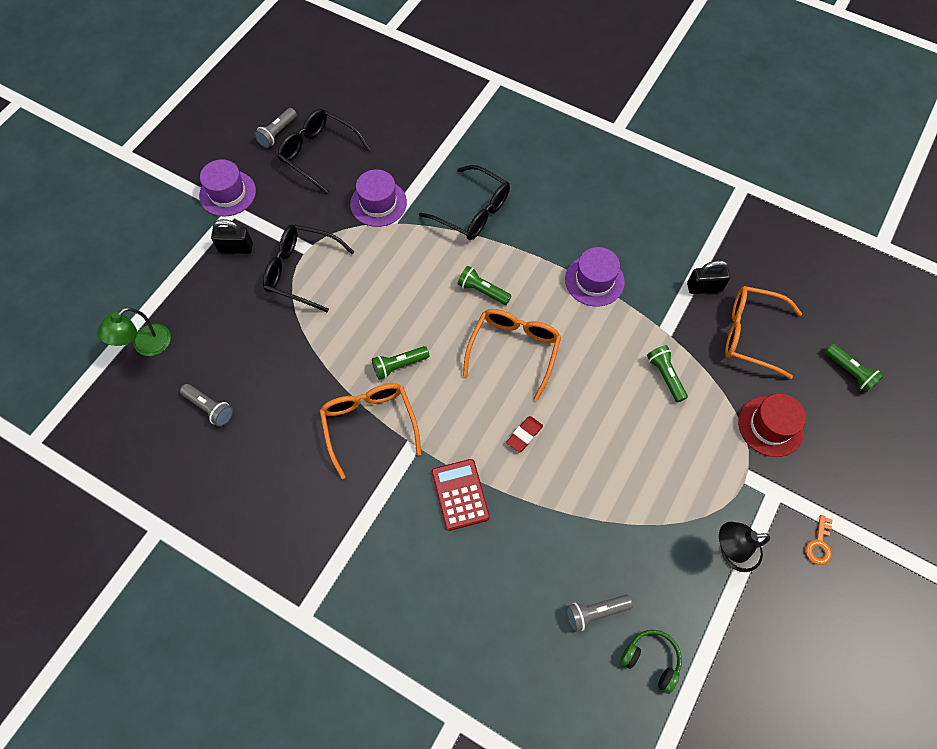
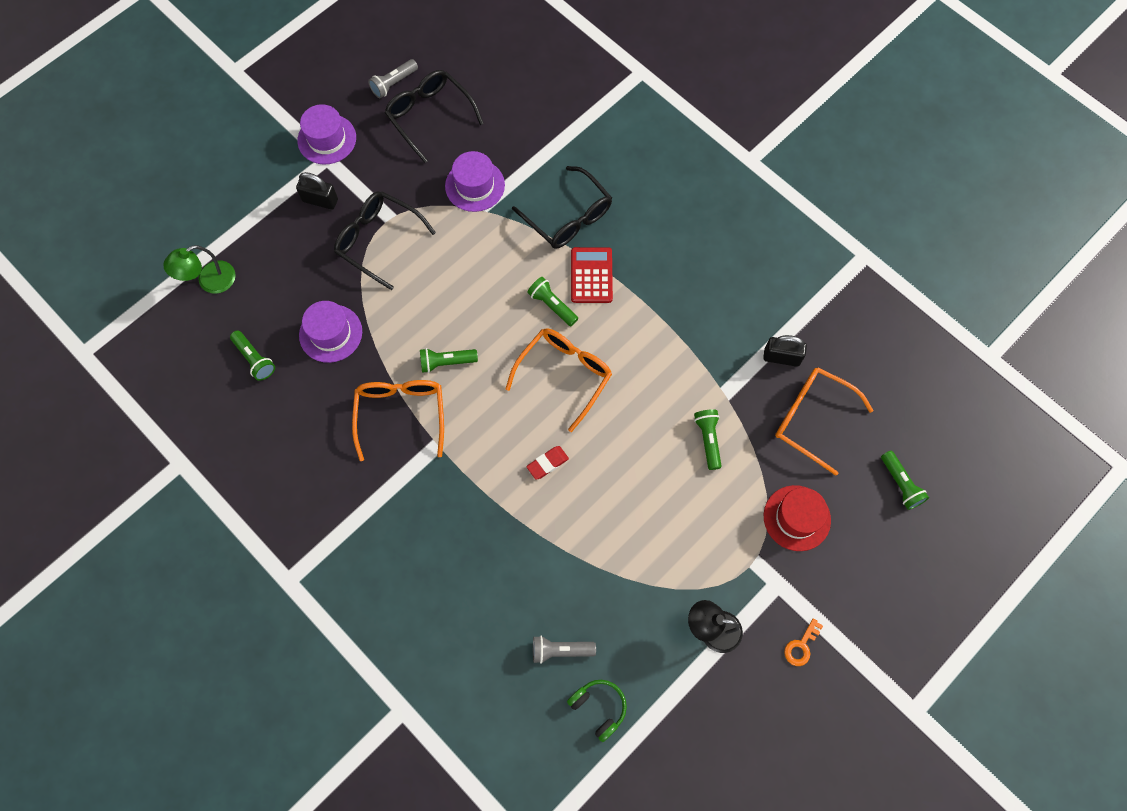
camera: 15 degrees right, 5 degrees up
grey flashlight [180,384,233,427] -> green flashlight [230,330,275,381]
red calculator [432,459,490,531] -> red calculator moved to [571,247,613,303]
purple hat [565,247,625,307] -> purple hat moved to [299,301,362,363]

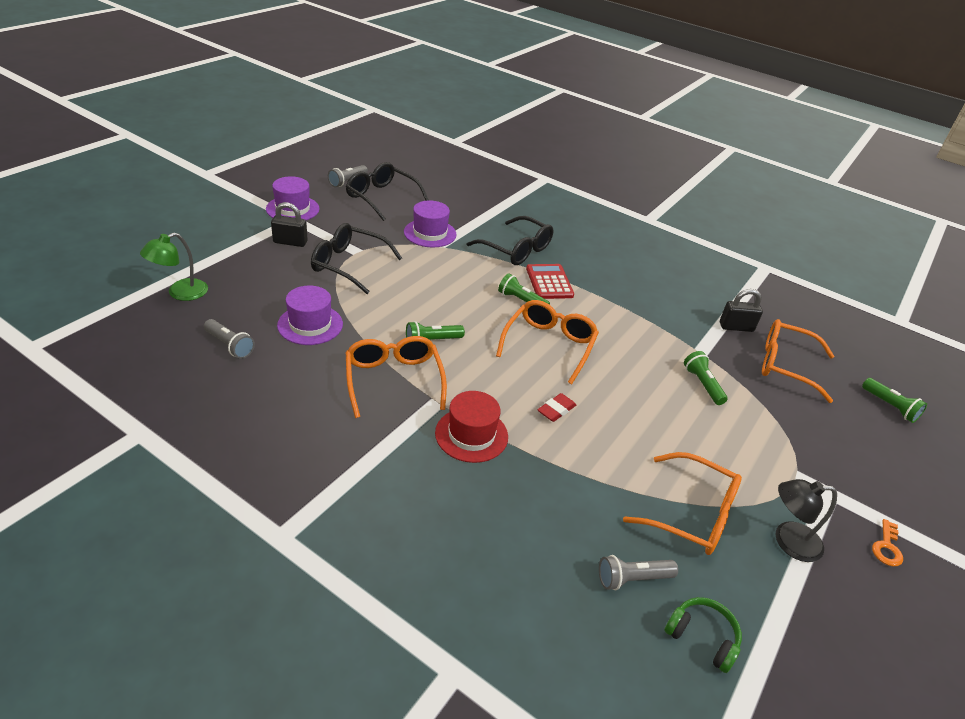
camera: 15 degrees left, 30 degrees down
green flashlight [230,330,275,381] -> grey flashlight [204,319,255,359]
red hat [764,485,831,551] -> red hat moved to [435,391,508,463]
none -> orange glasses [623,452,742,555]

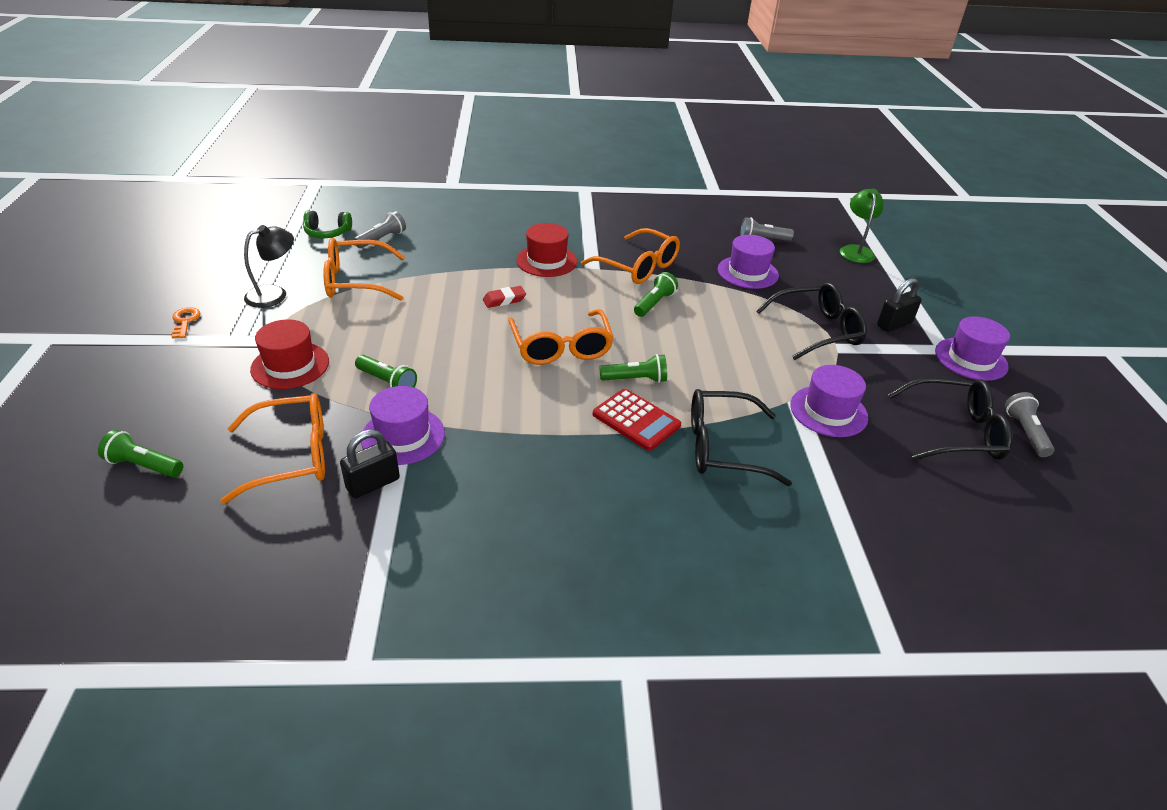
camera: 145 degrees right, 0 degrees up
red eraser [538,393,576,422] -> red eraser turned 60 degrees clockwise [483,286,526,308]
none -> red hat [250,320,329,389]
none -> purple hat [361,386,445,465]

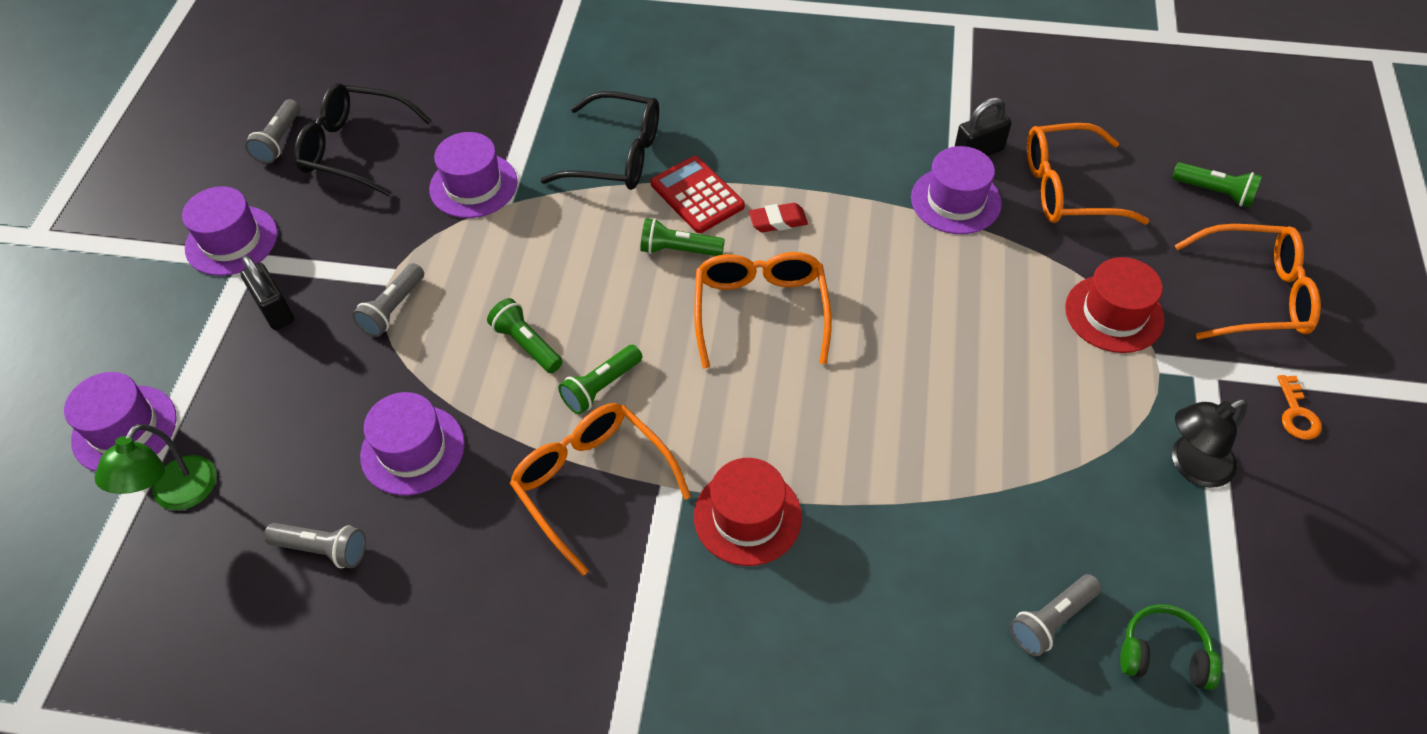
camera: 165 degrees left, 15 degrees up
orange glasses [323,238,405,301] -> orange glasses moved to [1174,224,1321,340]
green flashlight [355,355,417,388] -> green flashlight moved to [487,298,563,373]
red eraser [483,286,526,308] -> red eraser moved to [749,203,808,232]
black glasses [756,282,867,360] -> grey flashlight [352,263,424,337]
black padlock [877,278,922,332] -> black padlock turned 75 degrees clockwise [240,255,295,330]
none -> purple hat [64,372,177,471]

